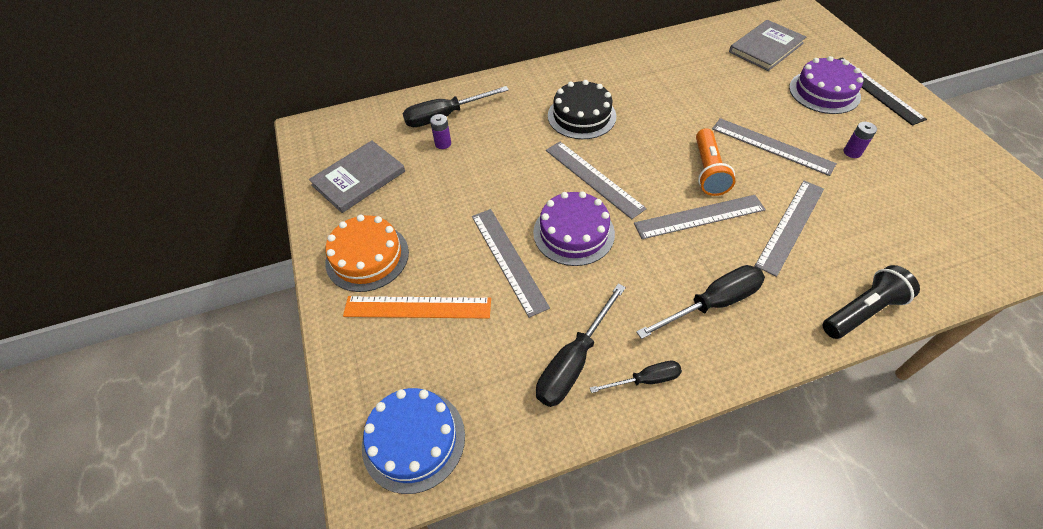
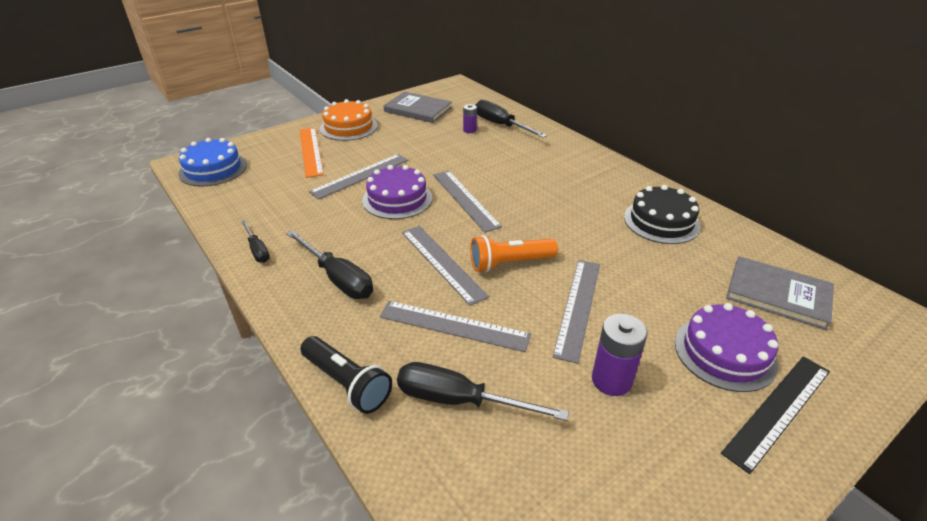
camera: 70 degrees right, 15 degrees down
black screwdriver [536,284,626,407] -> black screwdriver moved to [397,362,569,421]
grey ruler [546,142,647,219] -> grey ruler turned 60 degrees counterclockwise [433,171,502,233]
black cake [548,80,616,139] -> black cake moved to [624,185,701,244]
purple battery [844,122,877,158] -> purple battery [592,314,648,396], size x1.69

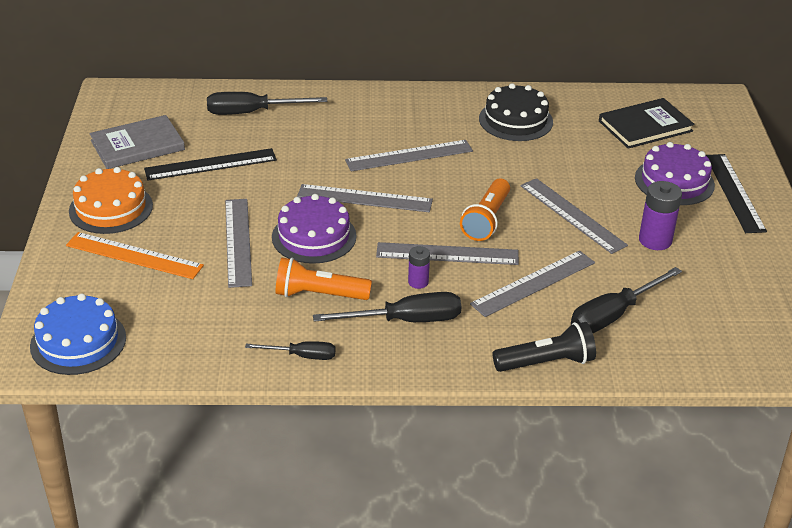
camera: 55 degrees left, 0 degrees up
purple battery [463,104,477,133] -> purple battery moved to [408,246,430,289]
grey book [726,256,834,330] -> black book [599,98,695,149]
none -> black ruler [144,148,277,180]
none -> orange flashlight [275,257,372,300]
none -> grey ruler [345,140,473,171]

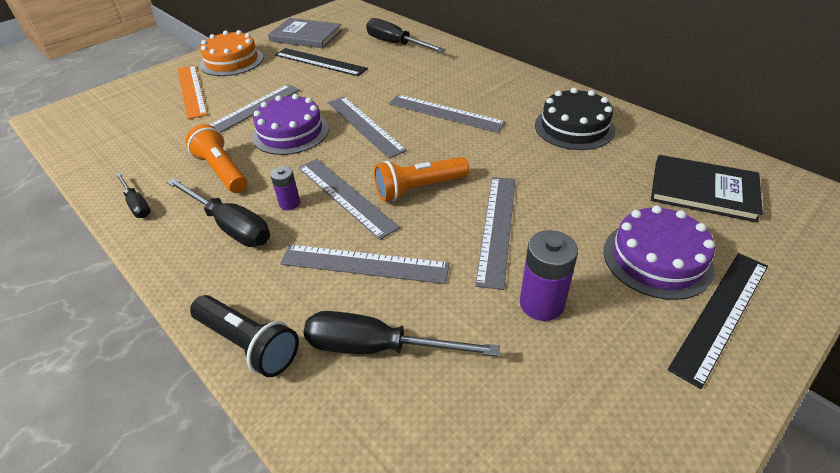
camera: 50 degrees right, 5 degrees up
blue cake [30,293,126,375] -> none

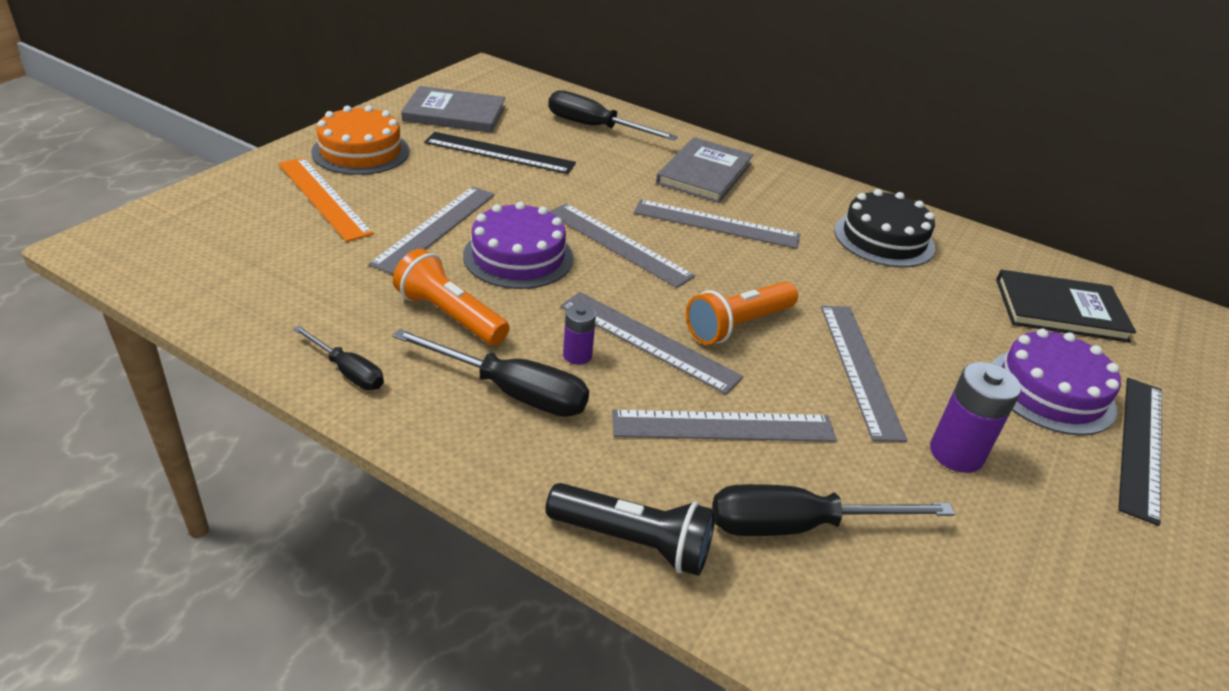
camera: 20 degrees left, 5 degrees down
none -> grey book [656,137,753,203]

